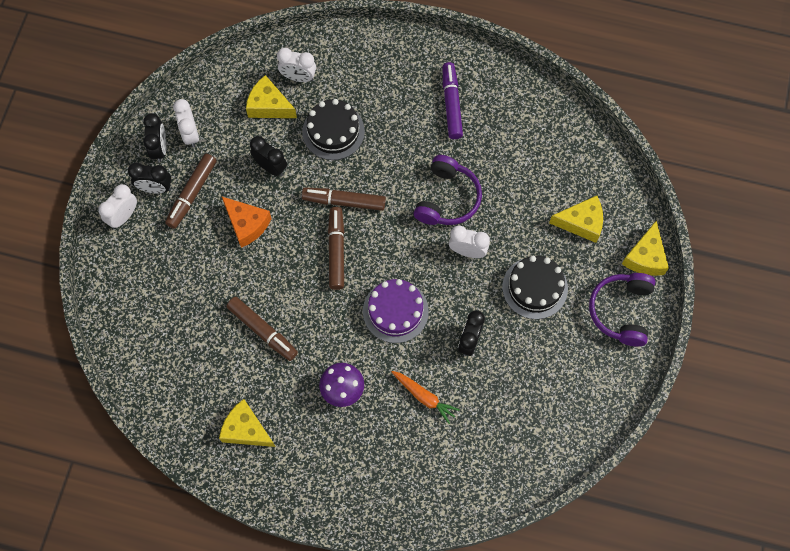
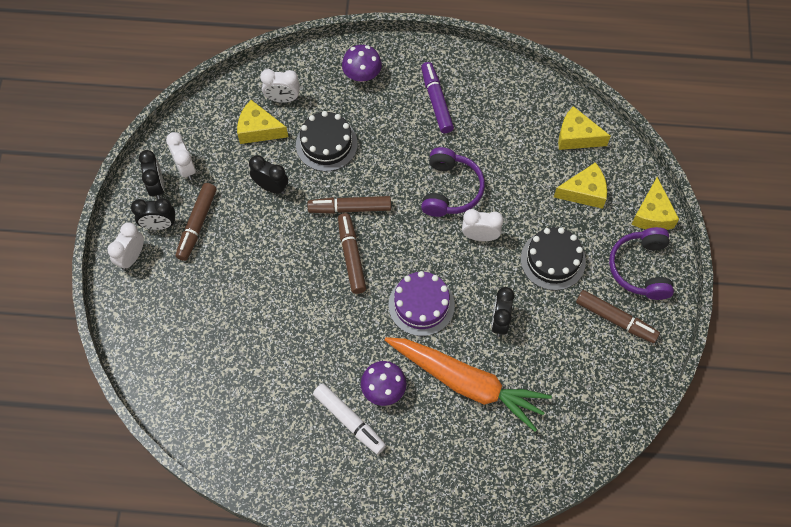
camera: 10 degrees left, 5 degrees down
yellow cheese [219,399,276,447] -> yellow cheese moved to [558,106,611,150]
orange cheese [221,196,272,248] -> none
brown marker [226,297,298,361] -> brown marker moved to [576,290,660,343]
orange carrot [391,371,460,424] -> orange carrot [384,337,552,432], size x2.20
none -> white marker [313,384,386,455]
none -> purple mushroom [342,45,382,82]

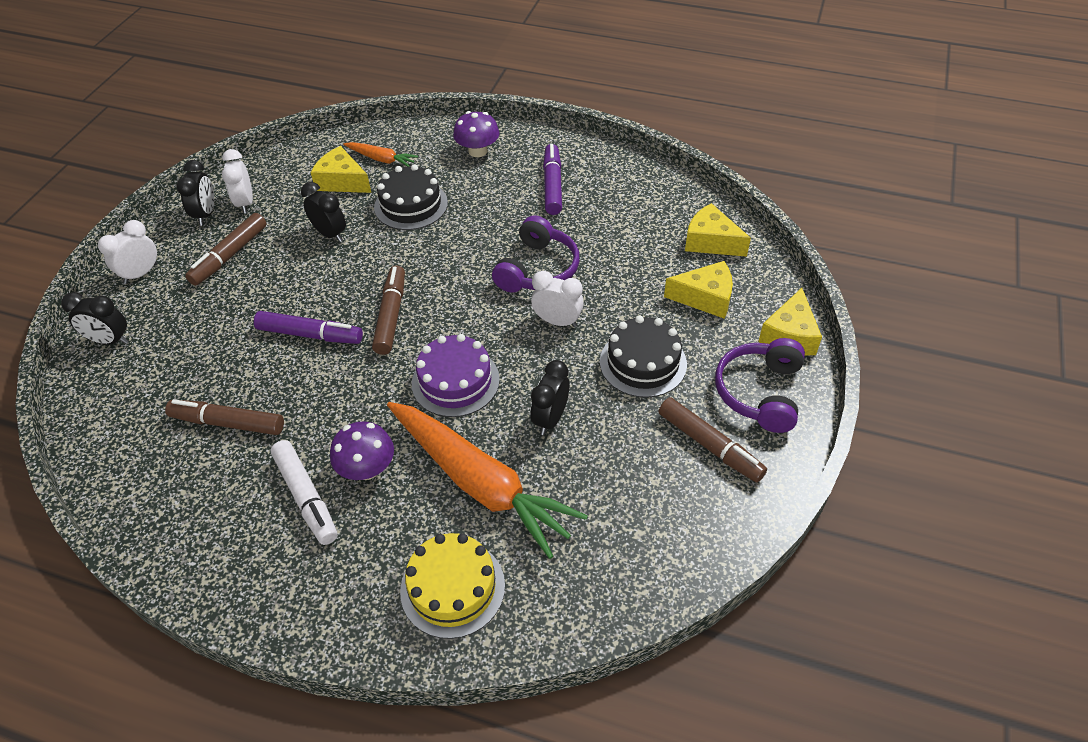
camera: 15 degrees right, 15 degrees down
black clock [131,198,175,230] -> black clock moved to [61,292,128,345]
white clock [260,69,300,103] -> orange carrot [343,142,418,166]
brown marker [307,196,391,214] -> brown marker moved to [165,399,284,435]
none -> purple marker [254,311,363,344]
none -> yellow cake [400,533,505,639]

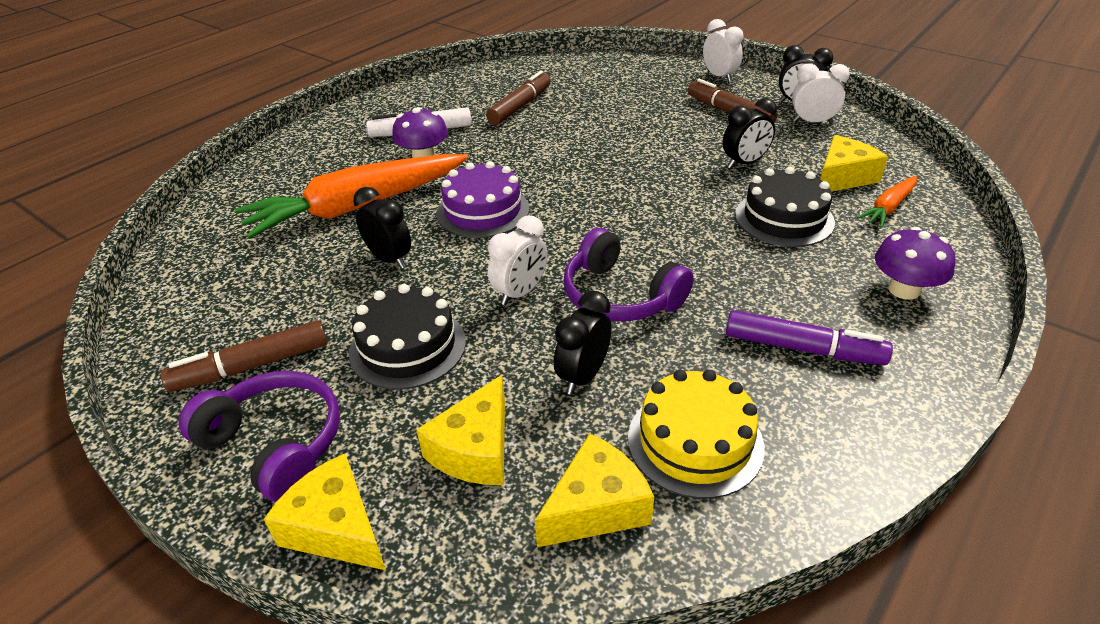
camera: 110 degrees right, 10 degrees down
black clock [61,292,128,345] -> black clock moved to [554,291,612,395]
purple marker [254,311,363,344] -> none
brown marker [372,265,405,355] -> none
yellow cake [400,533,505,639] -> yellow cake moved to [628,370,764,499]

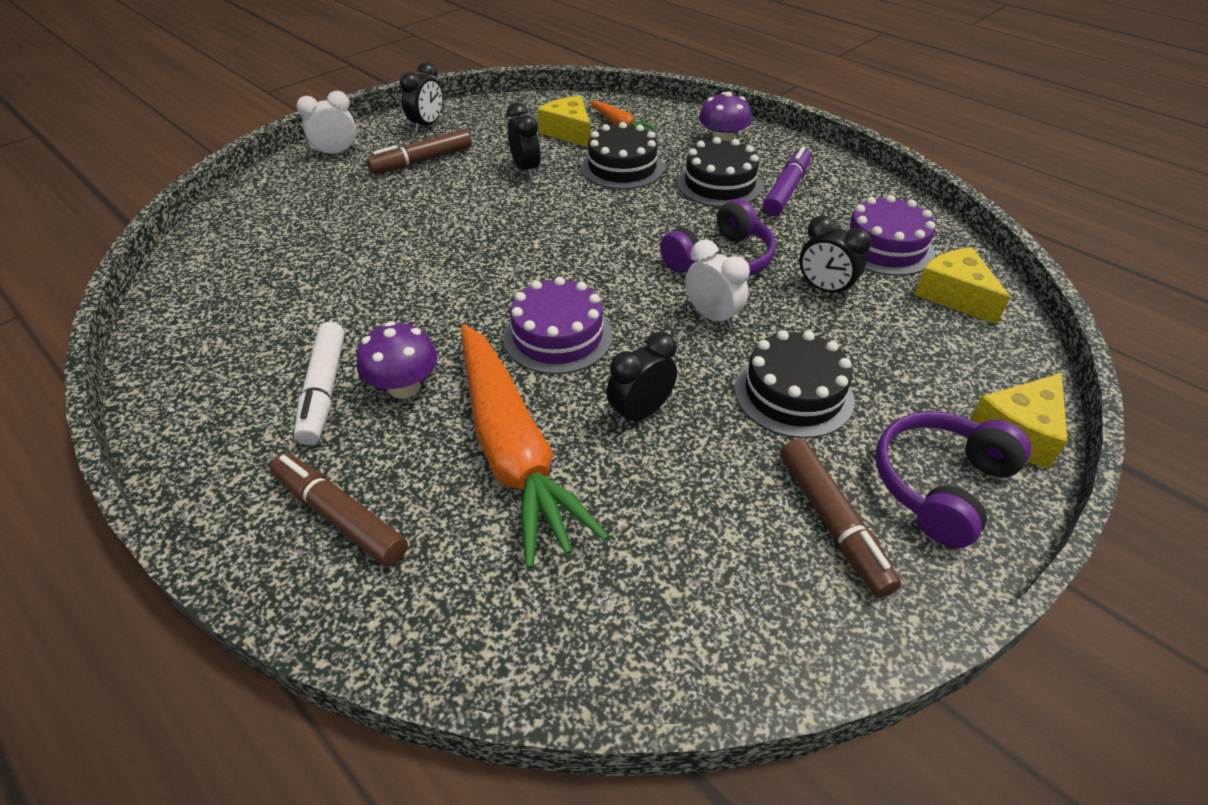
camera: 85 degrees left, 5 degrees up
yellow cheese [416,375,505,485] -> none
brown marker [486,71,551,125] -> brown marker moved to [270,453,408,566]
yellow cake [628,370,764,499] -> purple cake [842,195,935,276]
white clock [792,63,850,123] -> none
none -> black cake [677,137,763,207]

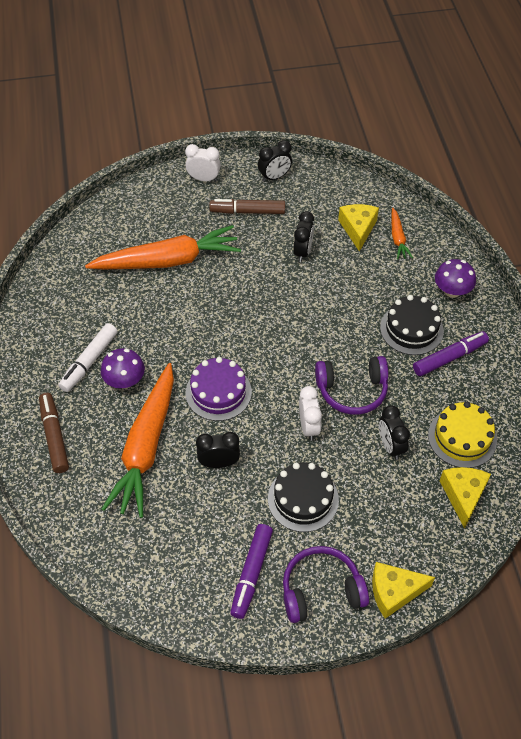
camera: 35 degrees right, 10 degrees up
black cake [581,122,664,189] -> none
brown marker [780,438,901,598] -> purple marker [230,524,273,619]
purple cake [842,195,935,276] -> yellow cake [428,402,497,468]
none -> orange carrot [85,225,241,269]

